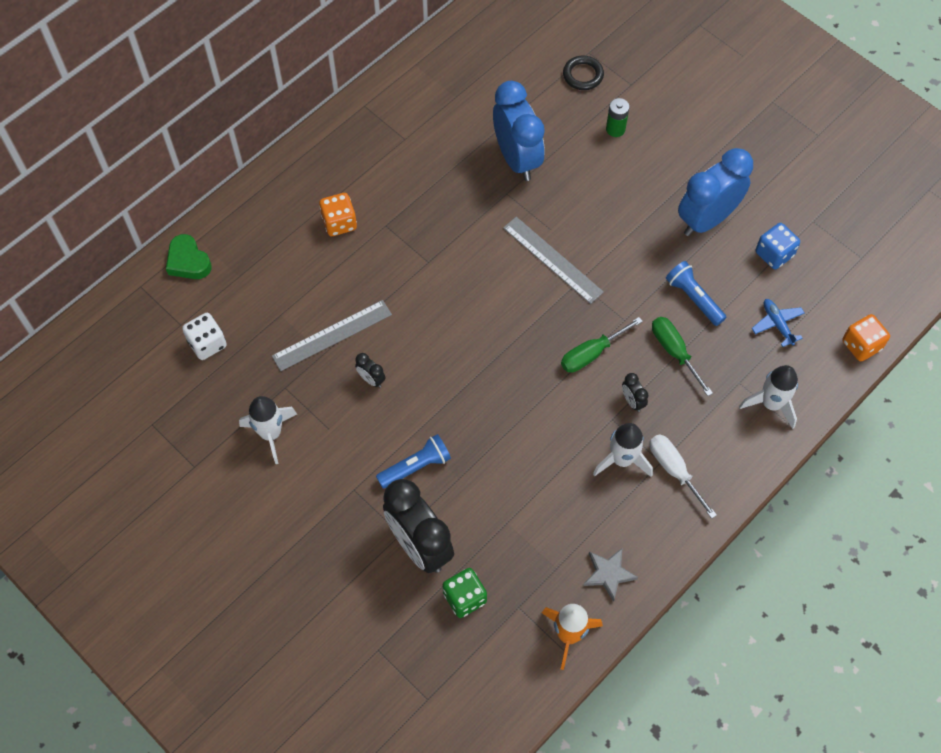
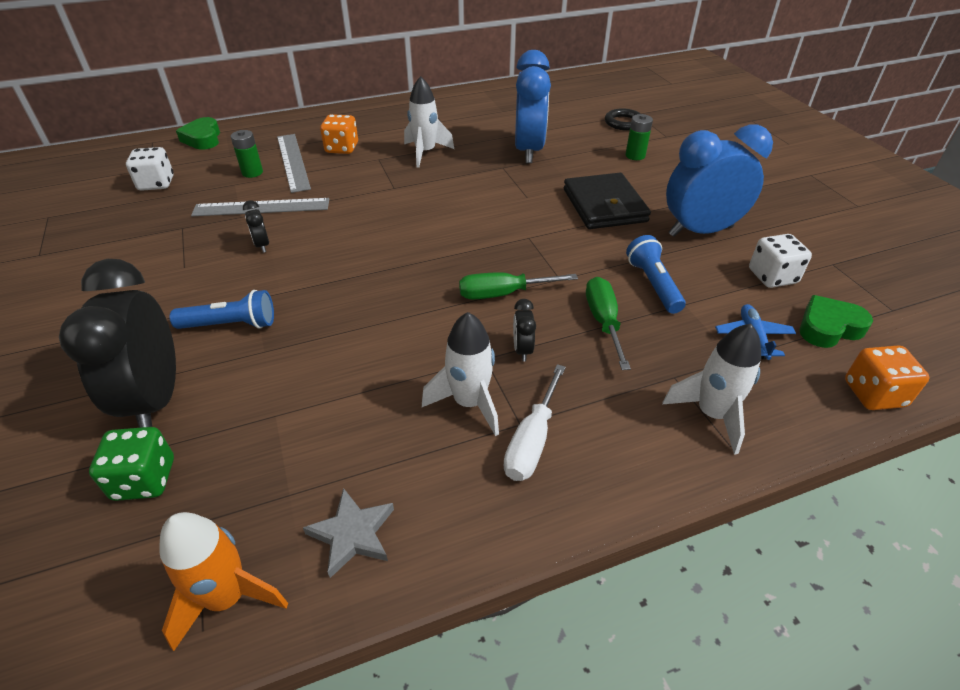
camera: 25 degrees right, 20 degrees down
white rocket [239,396,297,464] -> white rocket moved to [404,76,454,168]
grey ruler [503,217,604,304] -> grey ruler moved to [277,134,311,193]
white screwdriver [650,434,717,519] -> white screwdriver turned 150 degrees counterclockwise [503,364,566,481]
blue dice [756,223,800,269] -> white dice [749,234,812,288]
none -> green battery [231,130,263,178]
none -> black wallet [564,173,651,229]
none -> green heart [800,295,873,348]

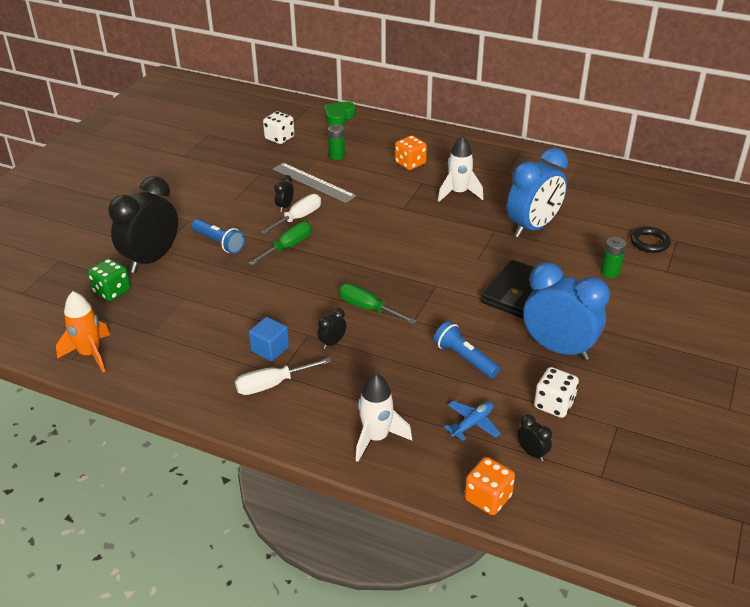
camera: 45 degrees right, 5 degrees down
grey ruler [277,134,311,193] -> none
grey star [303,488,394,578] -> none
white rocket [422,312,499,436] -> blue cube [249,317,289,362]
green screwdriver [586,277,631,370] -> green screwdriver moved to [248,221,312,265]
blue flashlight [626,235,686,314] -> blue flashlight turned 75 degrees counterclockwise [433,321,500,378]
green heart [800,295,873,348] -> black clock [517,415,552,461]
none -> white screwdriver [260,194,321,234]

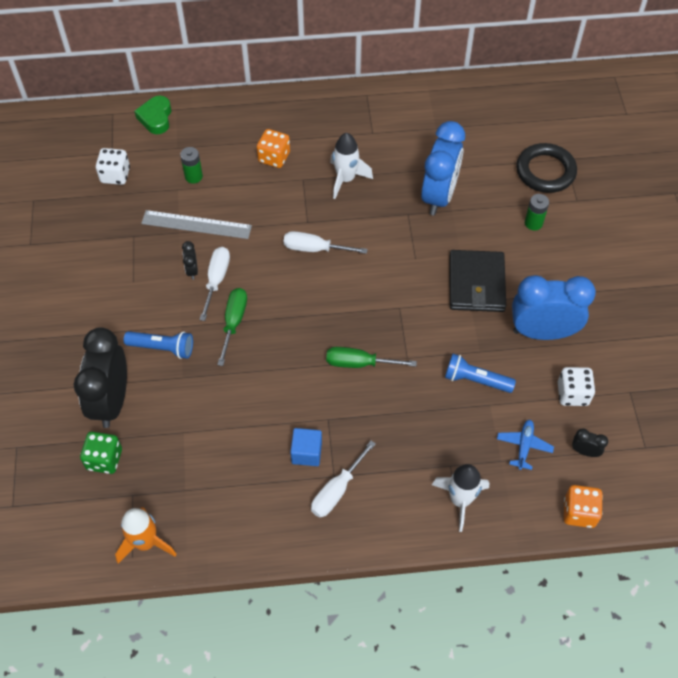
camera: 30 degrees left, 20 degrees up
black clock [318,308,346,349] -> none
black ring [630,227,671,253] -> black ring [516,143,577,193], size x1.58
none -> white screwdriver [284,231,368,254]

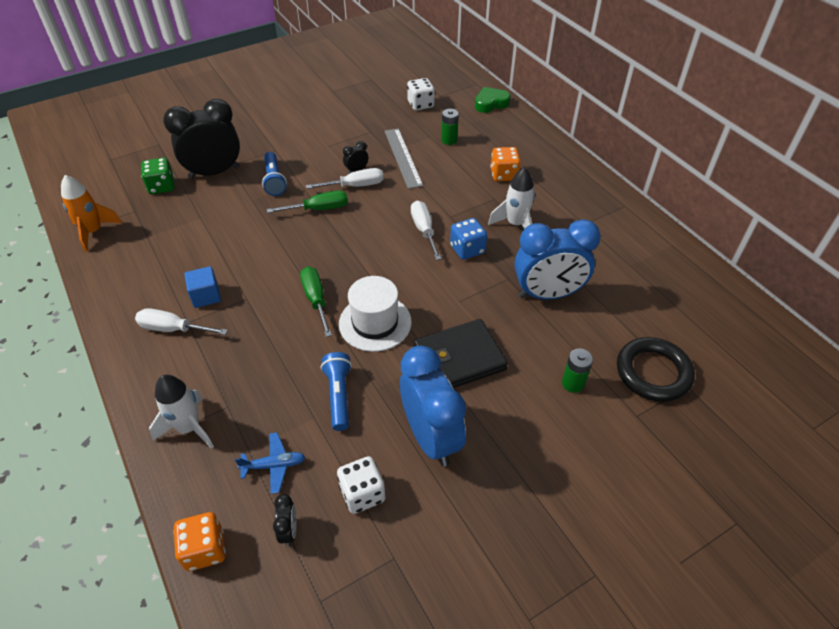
camera: 65 degrees right, 10 degrees down
none -> white hat [339,276,411,352]
none -> blue dice [450,218,487,260]

